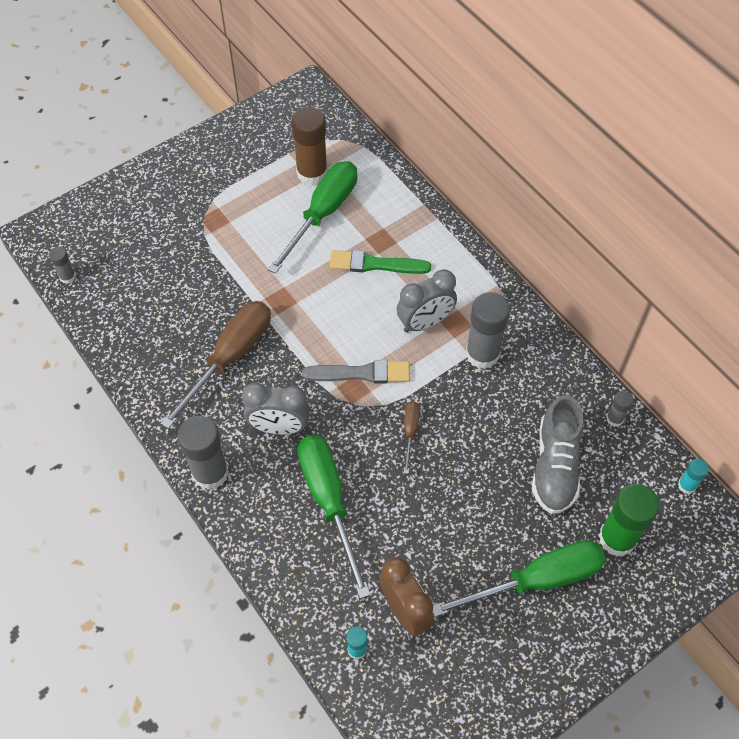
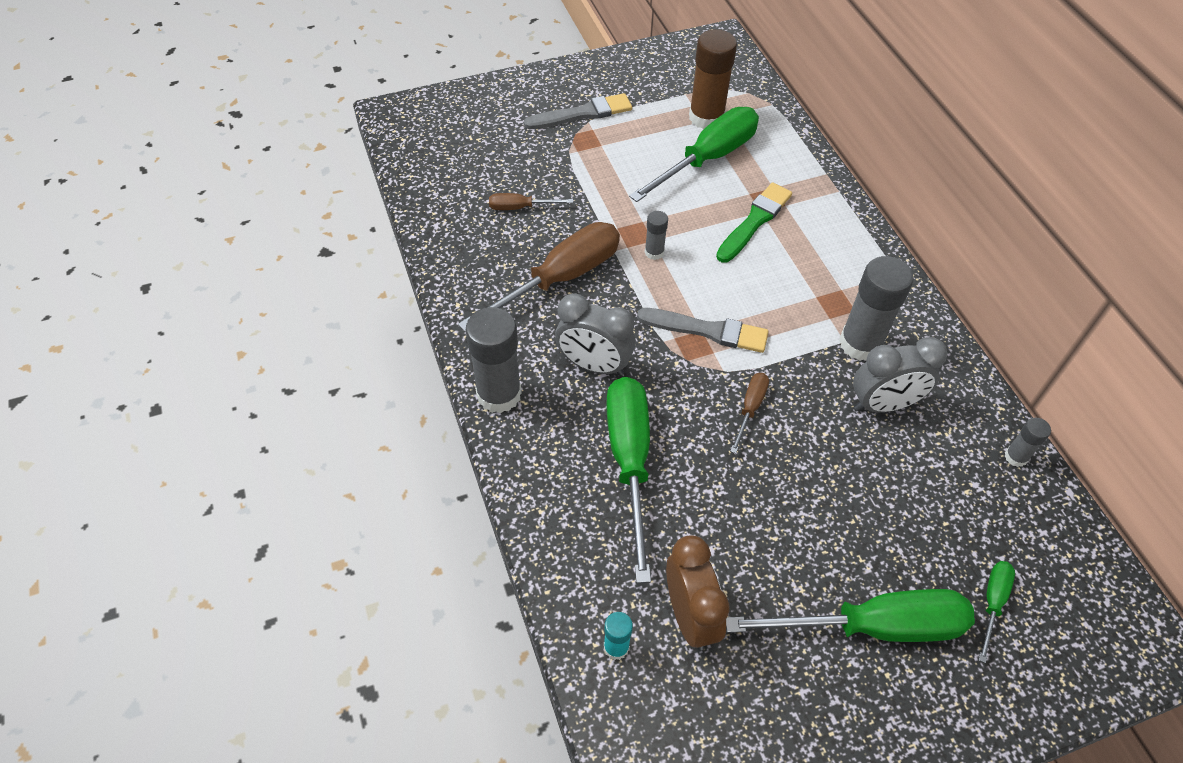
camera: 15 degrees right, 5 degrees down
grey glue stick [49,247,76,284] -> grey glue stick moved to [645,211,668,260]
green brush [329,250,431,274] -> green brush turned 105 degrees clockwise [716,182,792,263]
grey clock [397,269,457,333] -> grey clock moved to [853,337,947,413]
grey shoe [532,395,584,514] -> none
green glue stick [598,484,659,557] -> green screwdriver [979,561,1015,663]
turquoise glue stick [678,459,709,494] -> none
none -> brown screwdriver [489,193,573,210]
none -> grey brush [524,93,632,129]

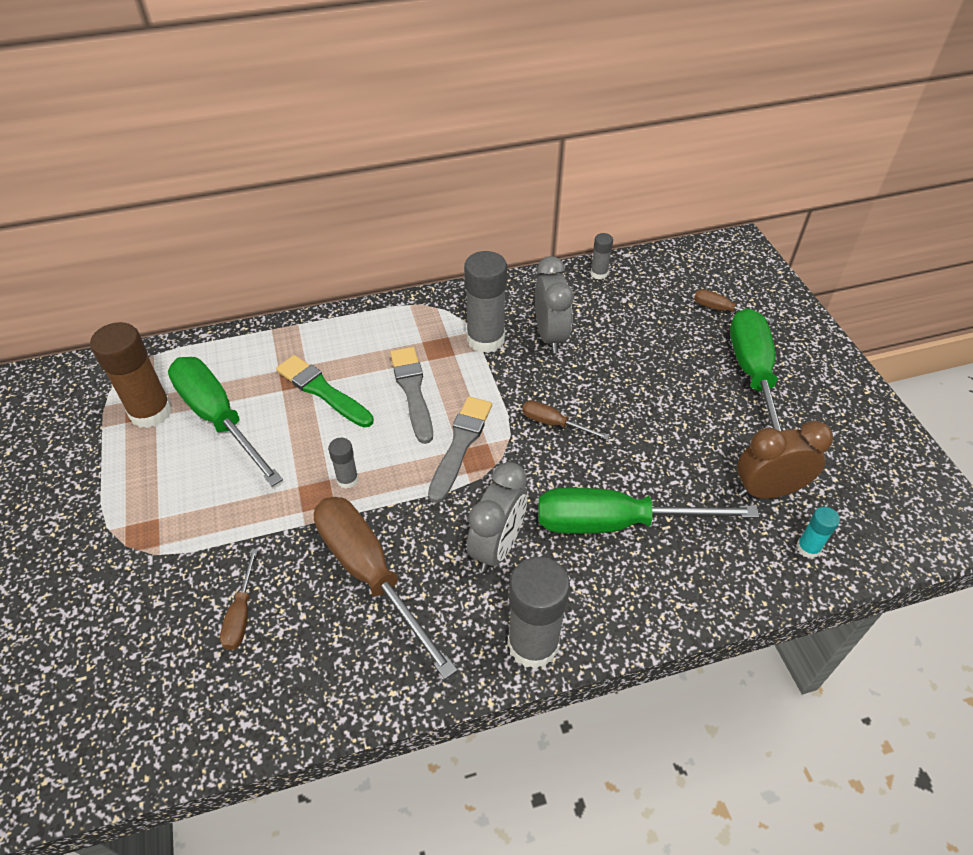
camera: 85 degrees left, 5 degrees down
grey brush [524,93,632,129] -> grey brush moved to [390,347,433,444]
green screwdriver [979,561,1015,663] -> brown screwdriver [694,289,775,323]

